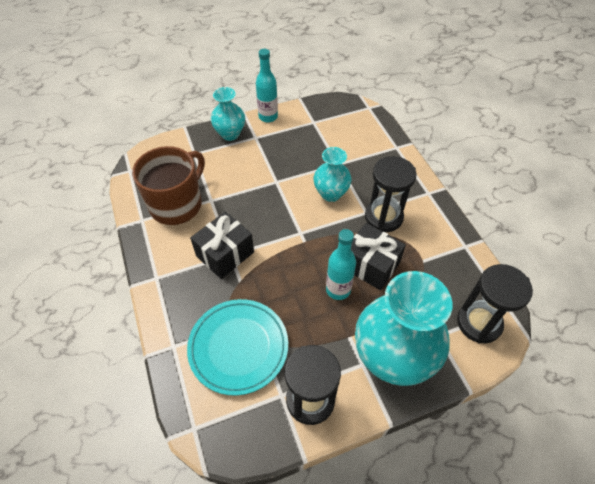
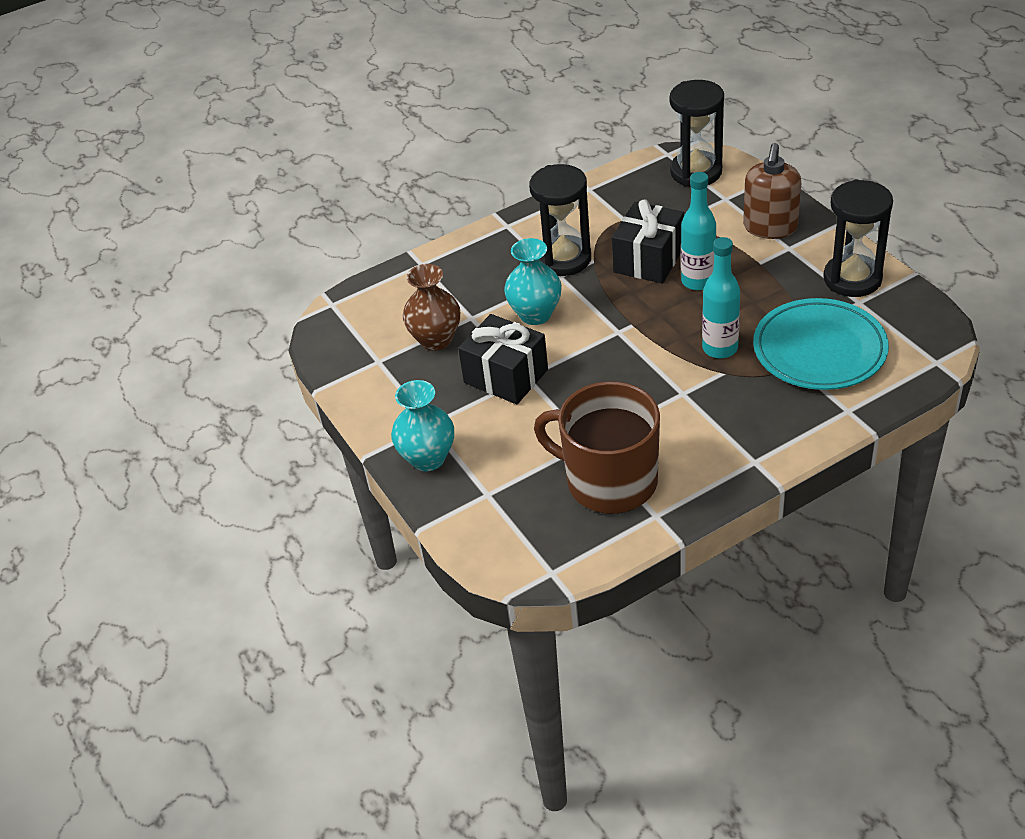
camera: 95 degrees left, 10 degrees down
black gift [190,212,254,279] -> black gift moved to [458,314,548,404]
turquoise bottle [256,49,278,122] -> turquoise bottle moved to [702,237,740,358]
turquoise vase [355,271,452,386] -> brown soap dispenser [743,143,801,239]
none -> brown vase [403,264,460,351]

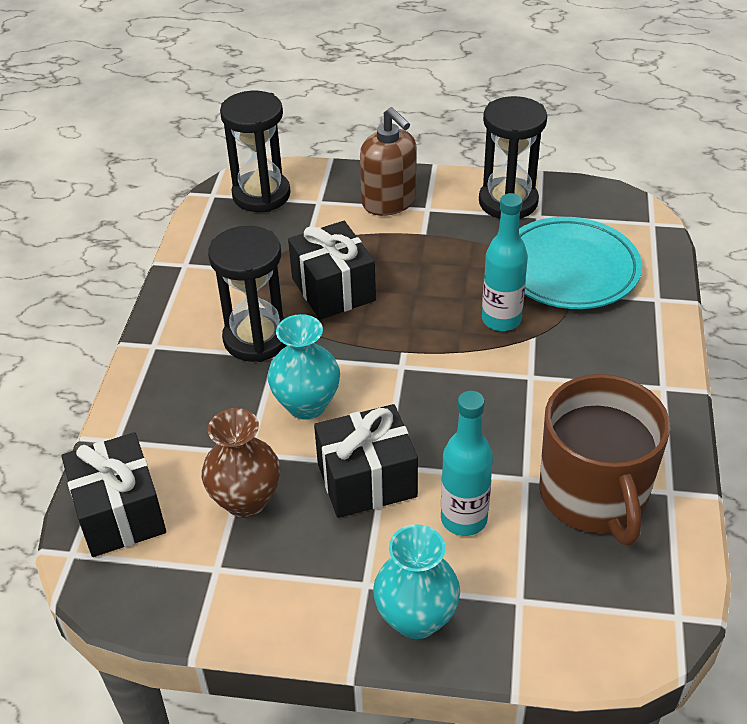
camera: 55 degrees left, 0 degrees up
brown mug [534,381,660,514] -> brown mug turned 75 degrees counterclockwise [539,374,670,546]
turquoise bottle [681,172,716,290] -> turquoise bottle moved to [441,391,493,536]
none -> black gift [61,432,166,557]

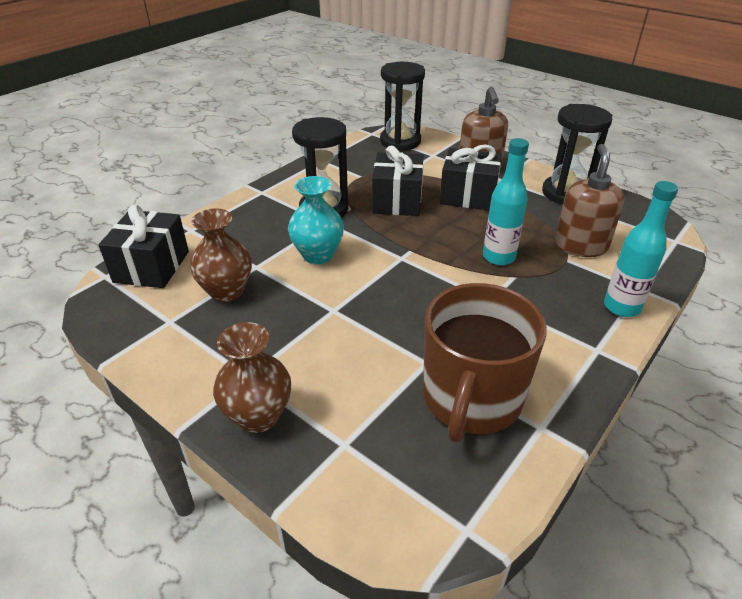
camera: 30 degrees right, 5 degrees down
black gift [314,404,418,518] -> black gift moved to [439,144,502,210]
turquoise vase [373,524,460,639] -> brown vase [213,322,291,433]
turquoise bottle [441,391,493,536] -> turquoise bottle moved to [604,181,678,317]
turquoise plate [519,217,642,309] -> brown soap dispenser [555,144,624,257]

